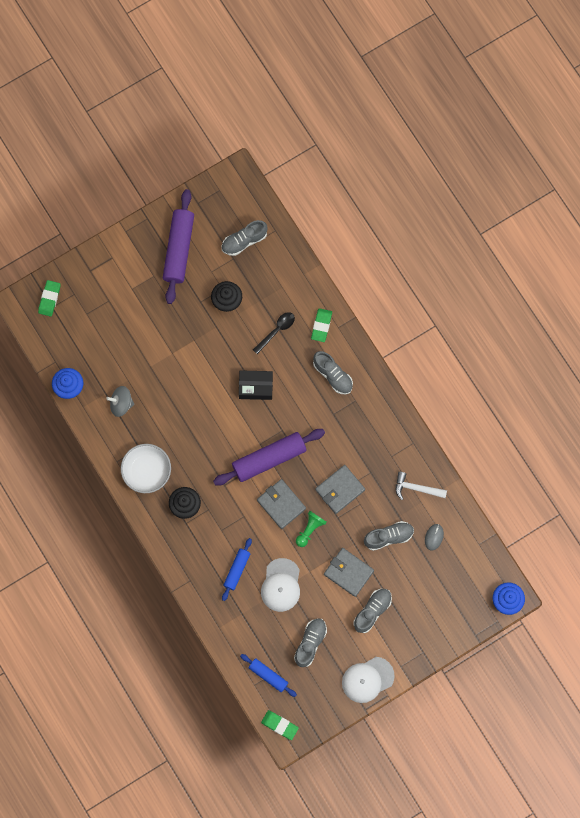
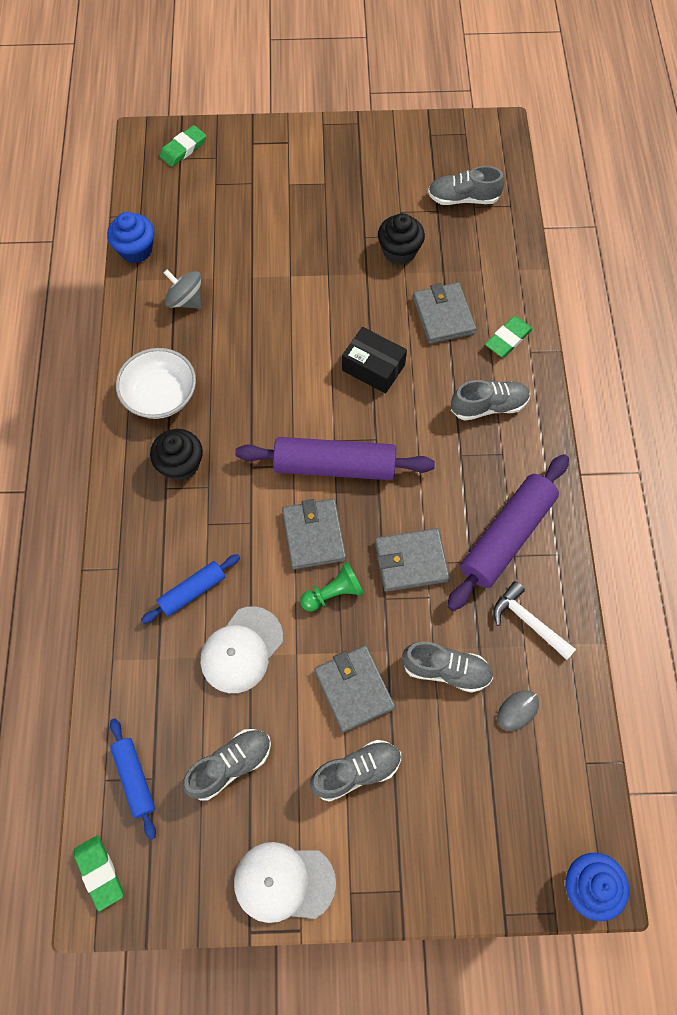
camera: 30 degrees right, 10 degrees down
purple rolling pin [163,189,194,304] -> purple rolling pin moved to [447,454,569,611]
black spoon [253,312,295,354] -> grey wallet [413,282,476,344]
grey shoe [313,351,353,394] -> grey shoe turned 90 degrees counterclockwise [451,380,530,421]

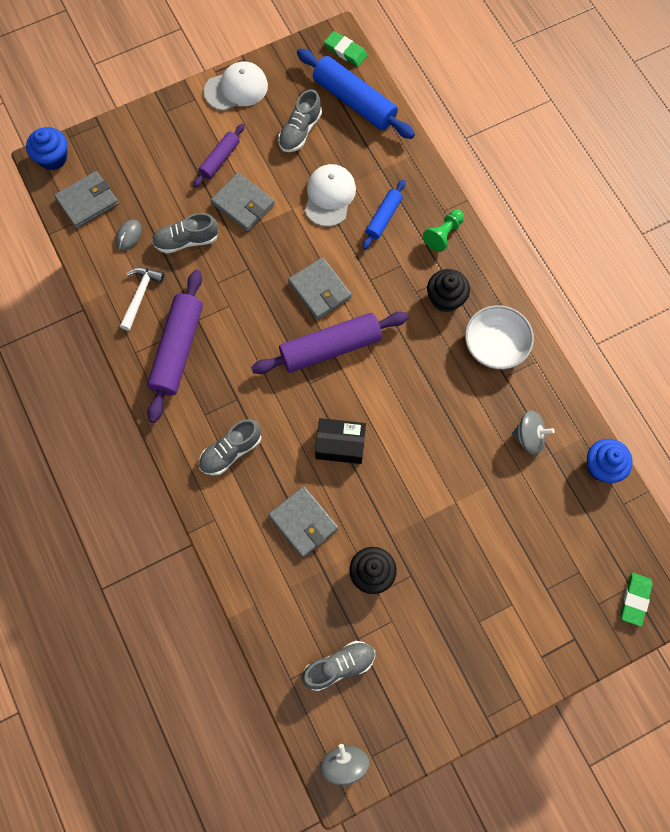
camera: 155 degrees right, 5 degrees up
blue rolling pin [110,718,156,840] -> blue rolling pin [297,48,415,139], size x1.81
green pawn [300,562,364,612] -> green pawn moved to [423,210,464,252]
grey shoe [310,740,401,802] -> purple rolling pin [193,124,245,188]
grey wallet [375,528,450,592] -> grey wallet moved to [54,171,119,228]
green eraser [485,316,533,357] -> none
white hammer [493,581,576,660] -> white hammer turned 90 degrees counterclockwise [120,268,164,331]
none -> grey spinning top [320,744,369,785]

